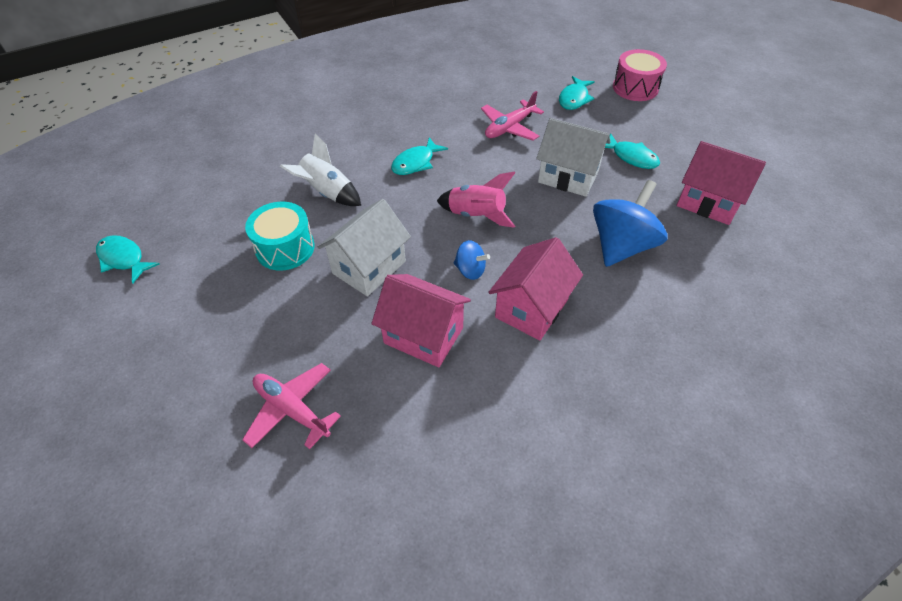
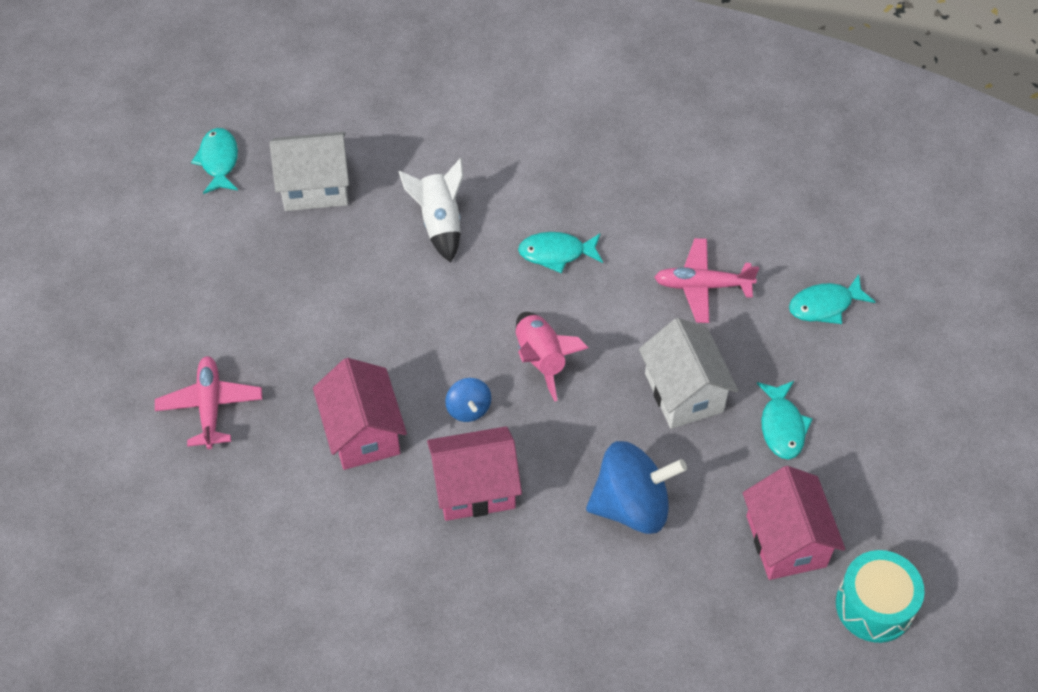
camera: 45 degrees right, 5 degrees up
turquoise drum [245,202,315,271] -> turquoise drum moved to [836,550,925,643]
white house [318,199,411,296] -> white house moved to [270,132,349,211]
pink drum [613,49,667,101] -> none

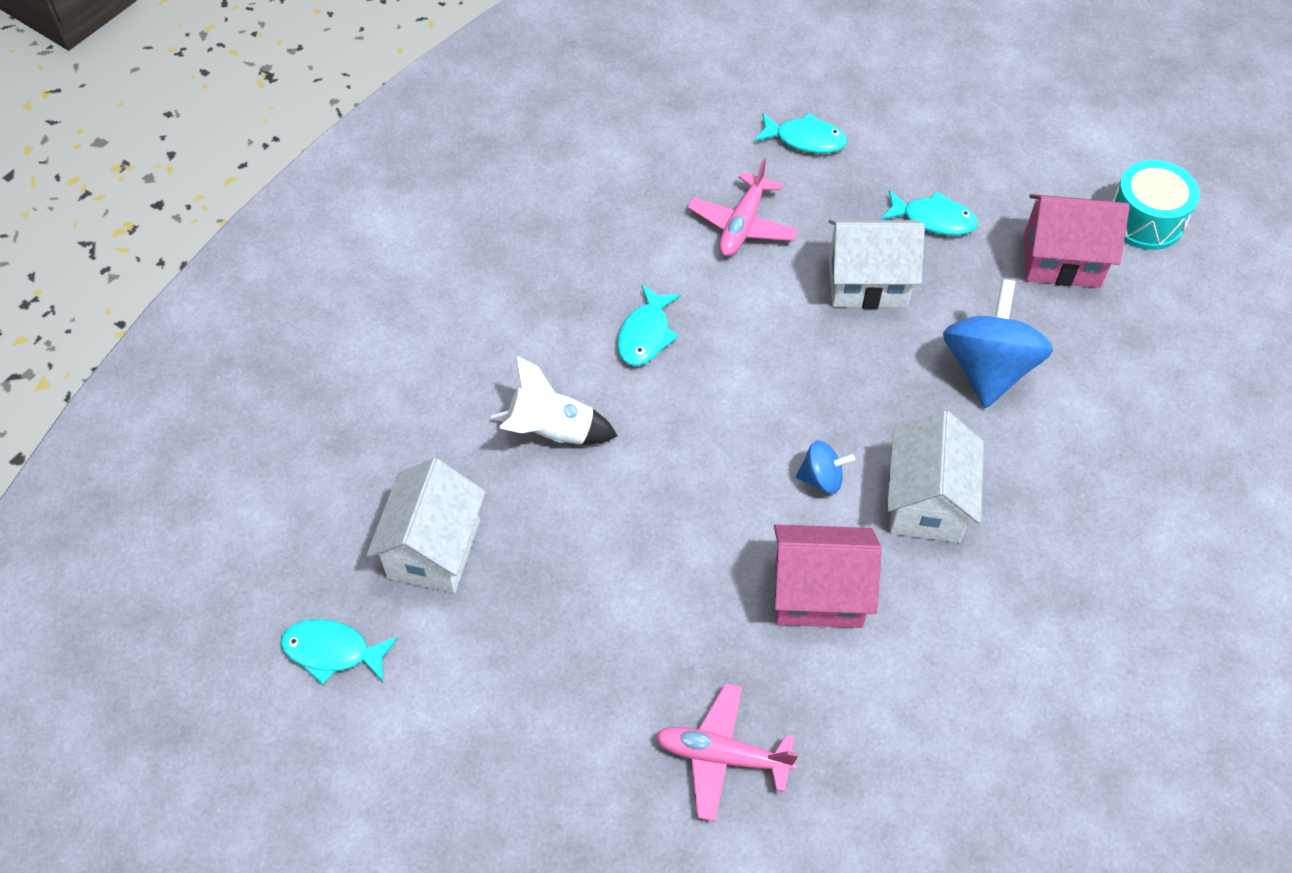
camera: 70 degrees left, 0 degrees up
pink house [427,426,522,521] -> white house [887,411,984,543]
pink rocket [516,312,588,401] -> none
turquoise fish [789,274,875,324] -> turquoise fish turned 75 degrees counterclockwise [754,113,847,154]

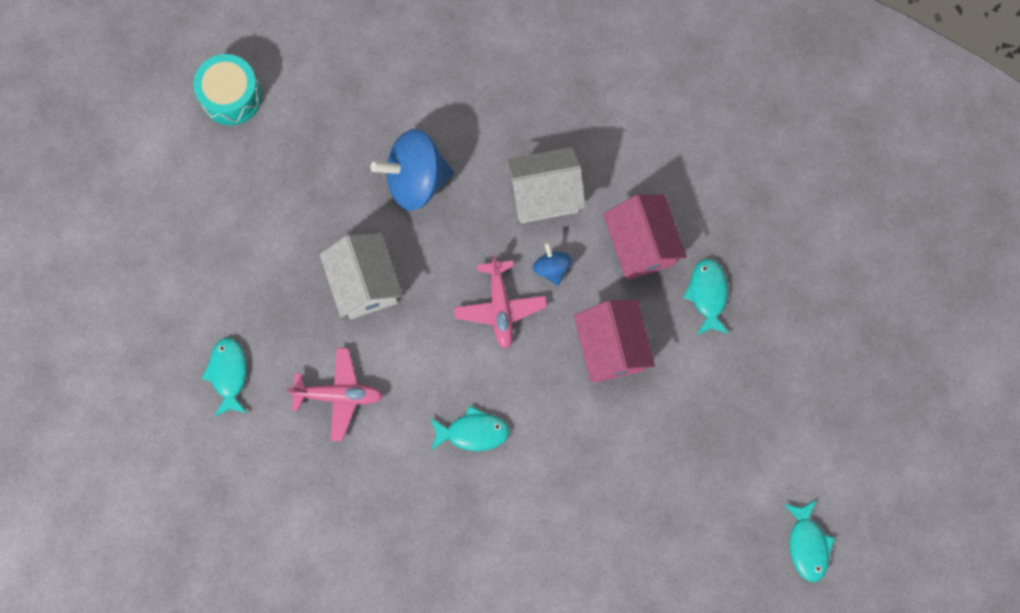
camera: 110 degrees left, 20 degrees up
white house [366,458,486,593] -> none
white rocket [491,356,617,445] -> none
pink plane [656,683,799,822] -> pink plane moved to [454,254,547,349]
turquoise fish [881,190,978,236] -> turquoise fish moved to [683,259,729,335]
pink house [1024,194,1130,288] -> pink house moved to [574,300,655,382]

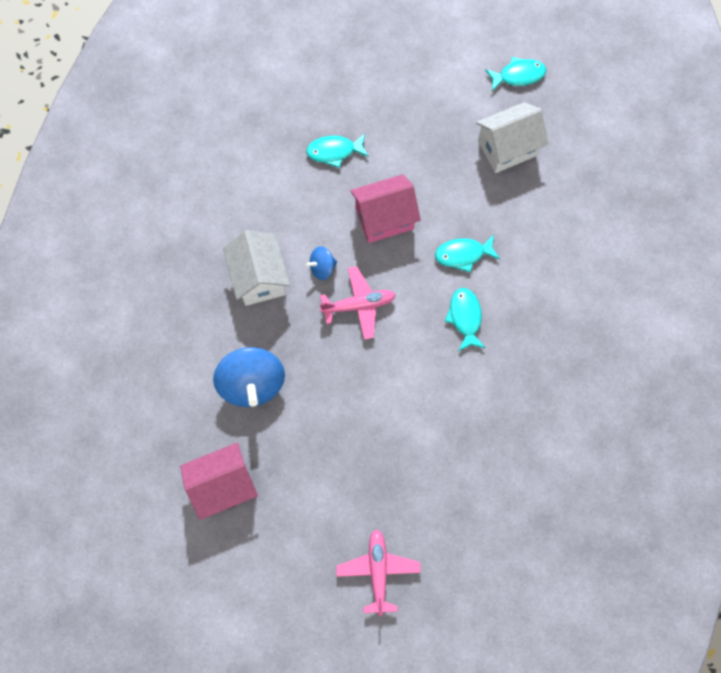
camera: 95 degrees left, 5 degrees down
turquoise drum [193,54,262,125] -> none
turquoise fish [201,338,248,417] -> turquoise fish moved to [435,235,500,273]
pink plane [286,348,383,441] -> pink plane moved to [336,529,421,616]
white house [319,233,403,319] -> white house moved to [476,102,548,173]
pink house [603,194,687,280] -> pink house moved to [180,443,258,520]

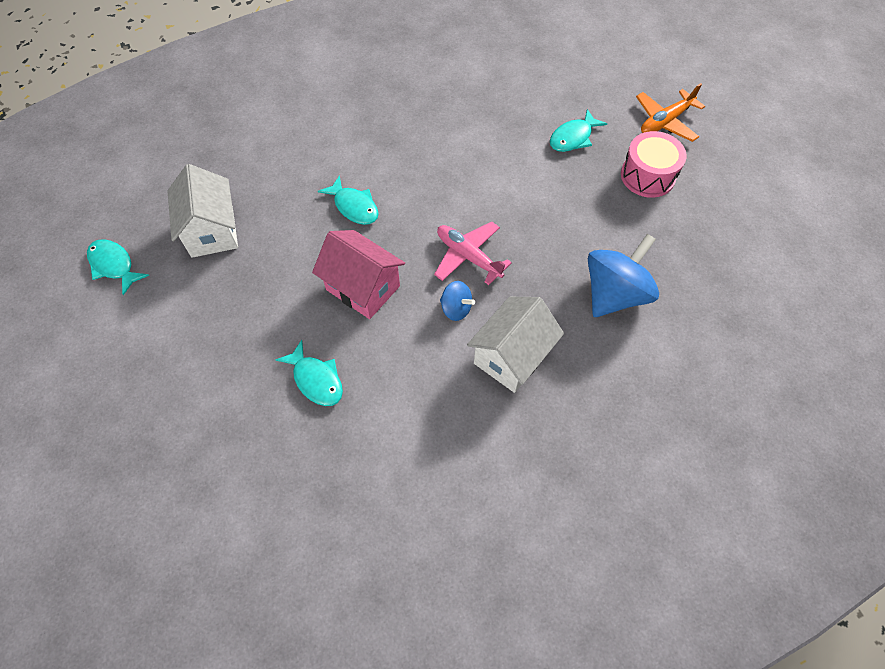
camera: 125 degrees left, 10 degrees down
pink house [180,443,258,520] -> none
pink plane [336,529,421,616] -> orange plane [636,83,705,142]
turquoise fish [445,288,486,351] -> turquoise fish moved to [550,109,607,152]
white house [476,102,548,173] -> white house turned 45 degrees clockwise [167,164,238,258]
none -> pink drum [621,131,687,198]

